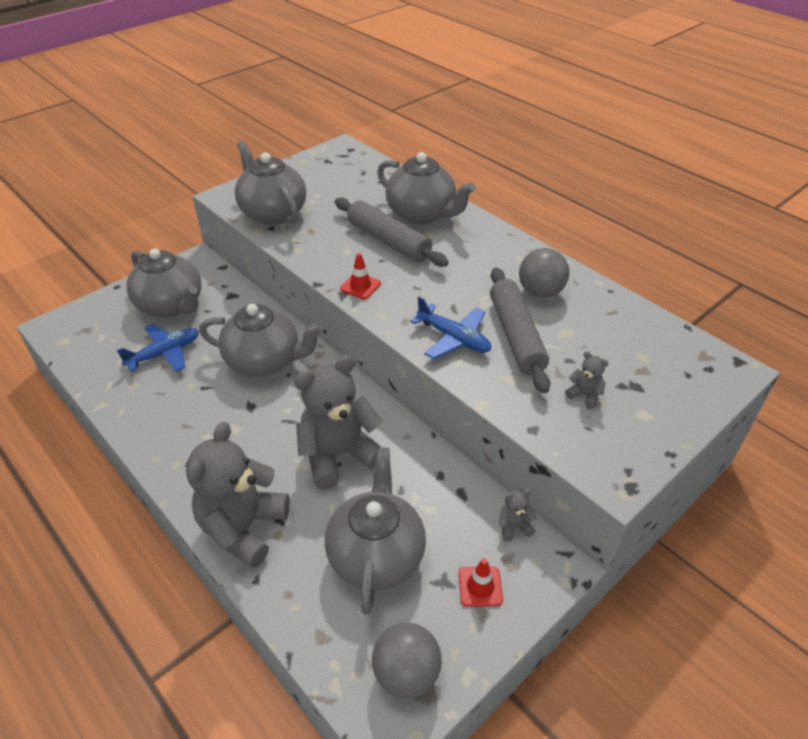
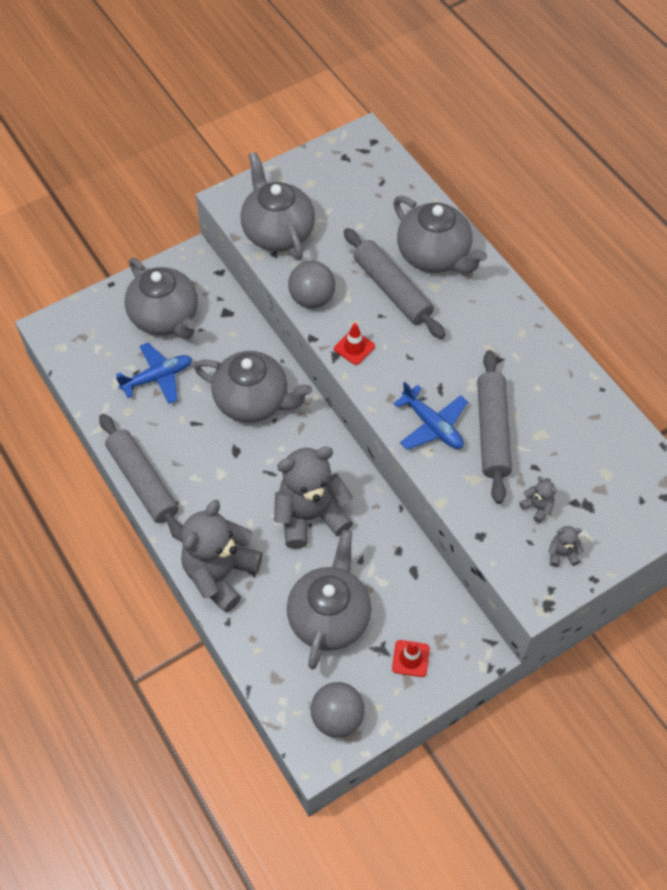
camera: 10 degrees right, 15 degrees up
grey teddy bear [499,490,537,541] -> grey teddy bear moved to [548,526,584,567]
grey ball [519,248,570,298] -> grey ball moved to [288,261,335,308]
none -> grey rolling pin [99,414,183,541]

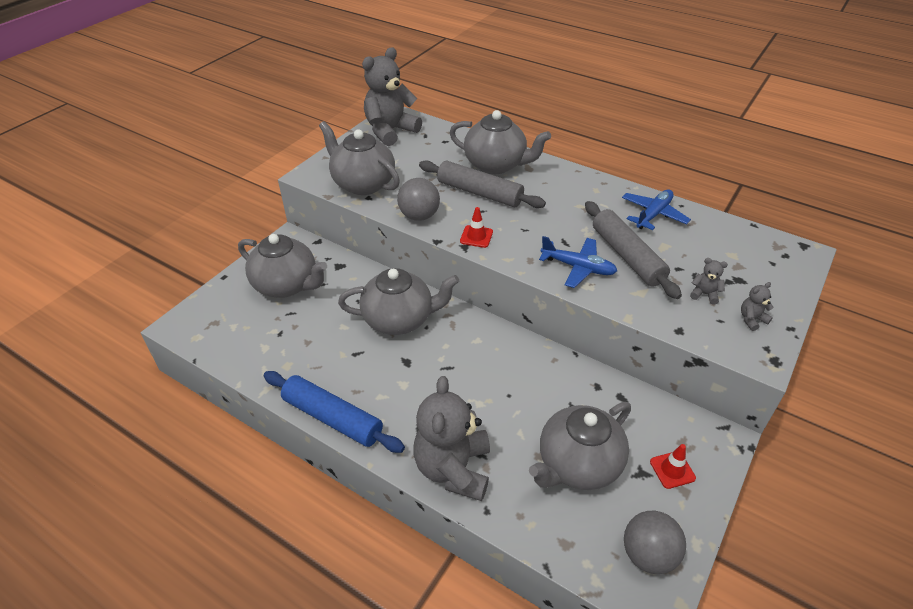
camera: 25 degrees left, 15 degrees down
grey rolling pin [99,414,183,541] -> blue rolling pin [264,371,405,453]
blue plane [116,343,192,404] -> blue plane moved to [622,189,691,230]
grey teddy bear [274,447,353,549] -> grey teddy bear moved to [362,47,422,146]
grey teapot [287,530,371,669] -> grey teapot turned 120 degrees counterclockwise [529,402,631,490]

